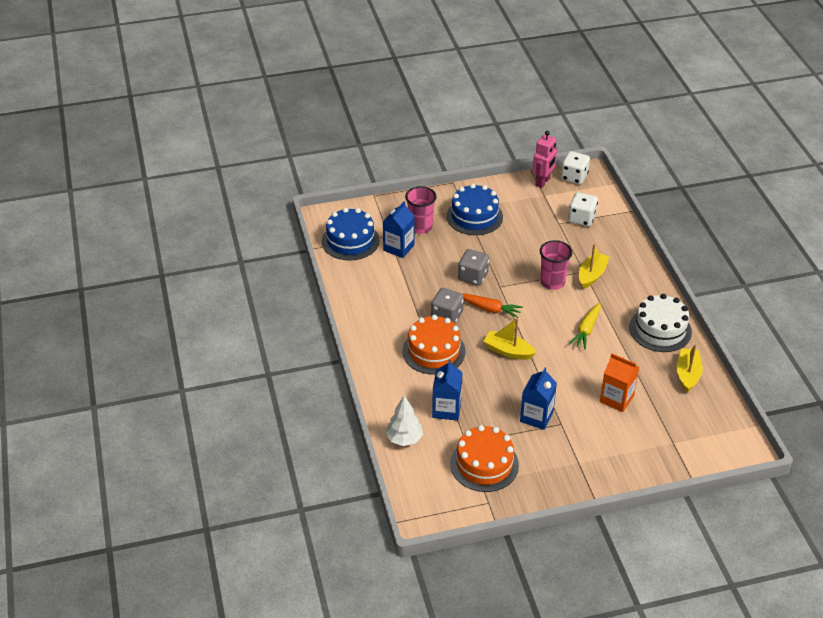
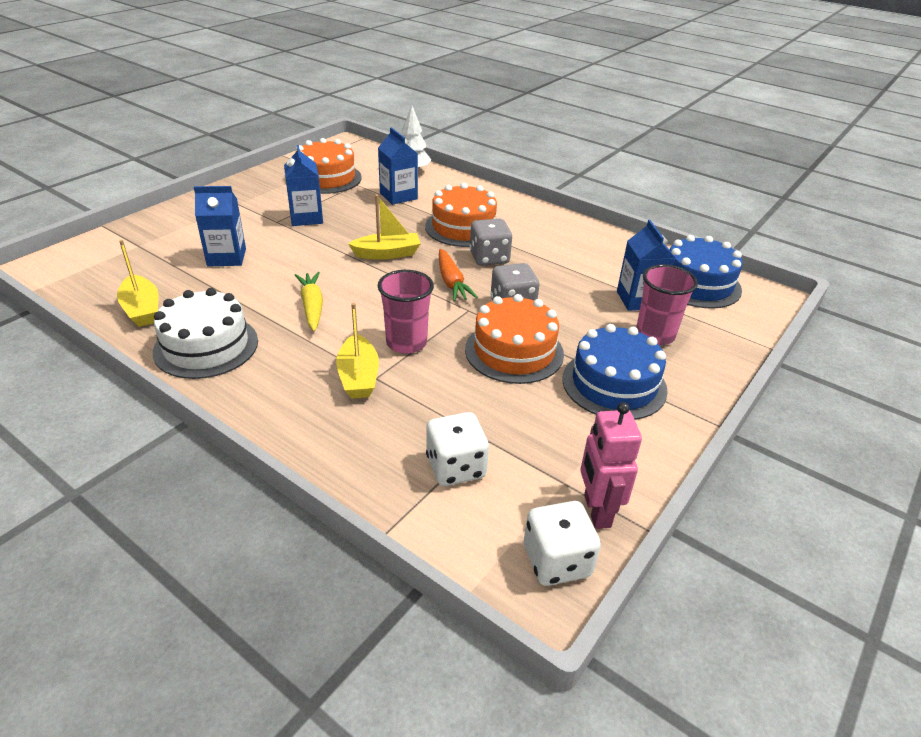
camera: 140 degrees right, 5 degrees down
orange carrot [463,294,523,318] -> orange carrot turned 90 degrees counterclockwise [439,249,478,301]
orange carton [600,353,639,412] -> blue carton [194,186,246,266]
none -> orange cake [465,294,564,384]

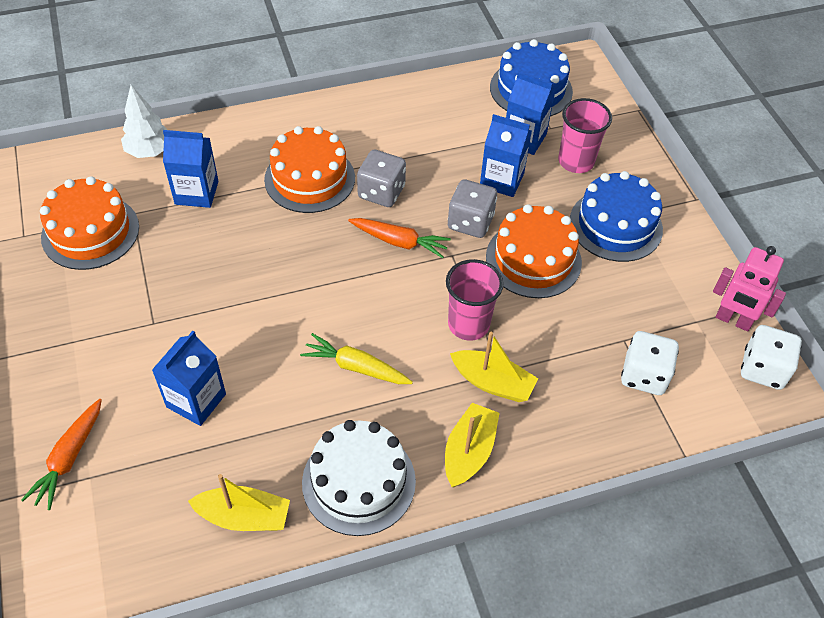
camera: 55 degrees left, 15 degrees up
blue carton [284,145,323,226] -> blue carton moved to [480,114,532,197]
yellow boat [348,195,421,260] -> yellow boat moved to [445,403,500,487]
none -> orange carrot [21,399,102,510]

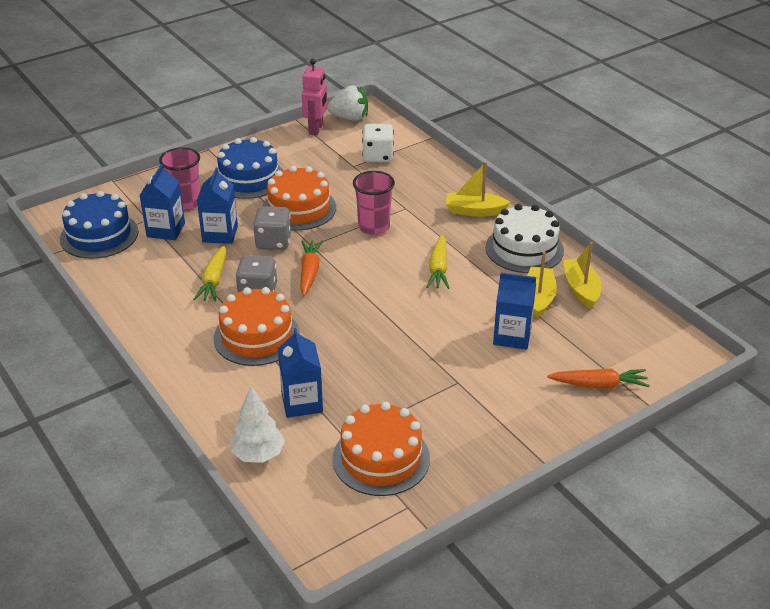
camera: 105 degrees left, 15 degrees down
yellow boat [450,332,538,402] -> yellow boat moved to [527,251,557,318]
white dice [741,325,802,390] -> white strawberry [327,85,368,121]
none -> yellow carrot [193,245,226,301]

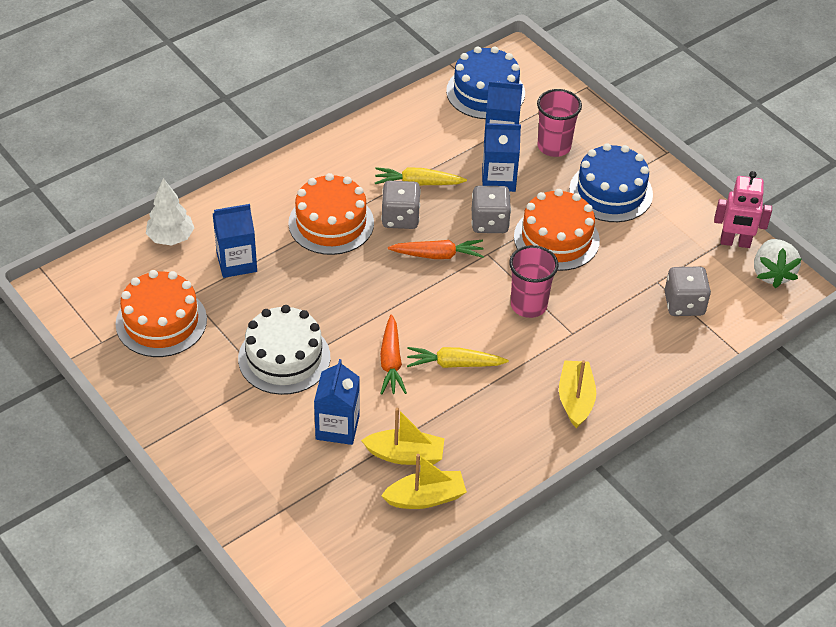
camera: 85 degrees right, 10 degrees up
white dice [362,124,394,162] -> grey dice [664,266,711,316]
white cake [485,204,564,273] -> white cake moved to [238,305,330,395]
orange carrot [547,368,650,389] -> orange carrot moved to [380,315,407,395]

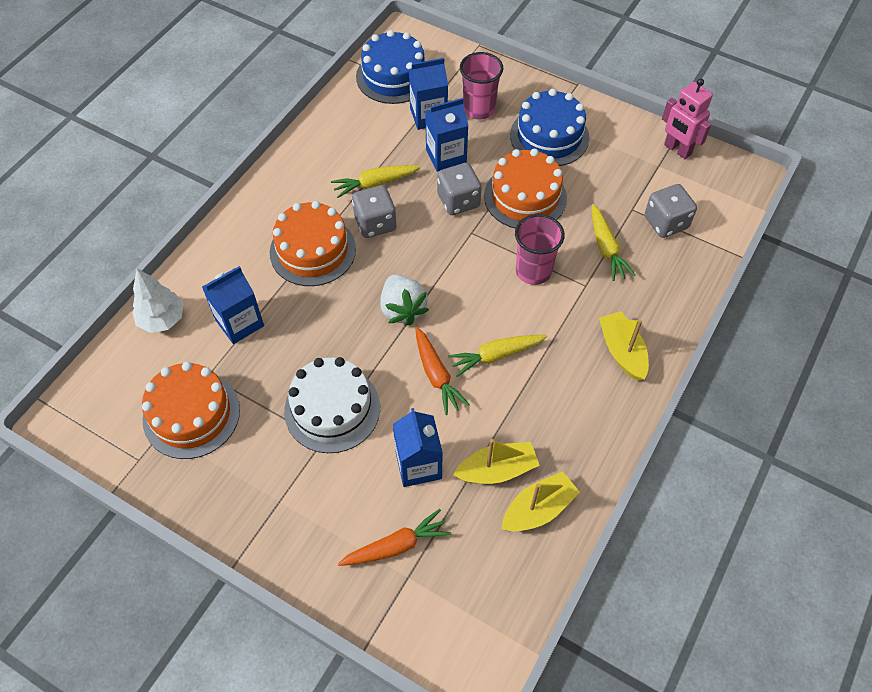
camera: 20 degrees left, 10 degrees up
orange carrot [388,240,484,259] -> orange carrot moved to [338,509,451,566]
pink robot [714,171,772,248] -> pink robot turned 60 degrees clockwise [662,78,713,159]
white strawberry [754,239,802,288] -> white strawberry moved to [380,275,429,325]
none -> yellow carrot [592,204,636,281]

